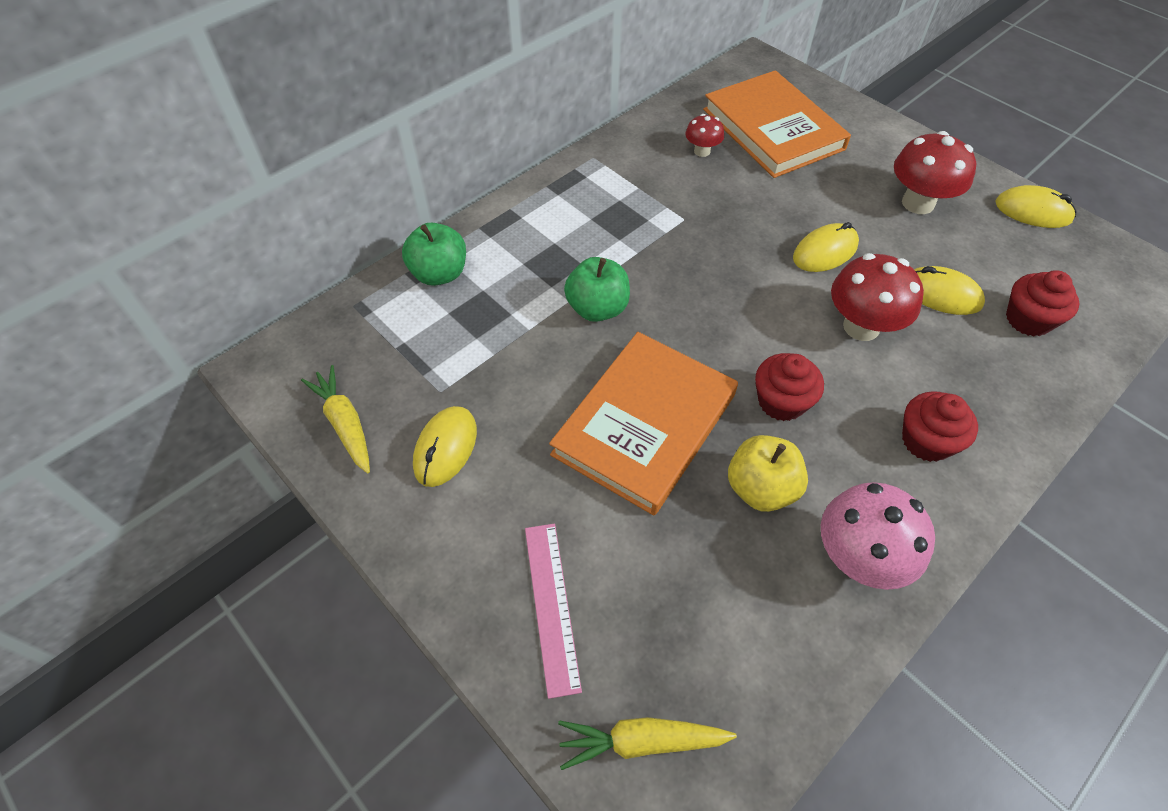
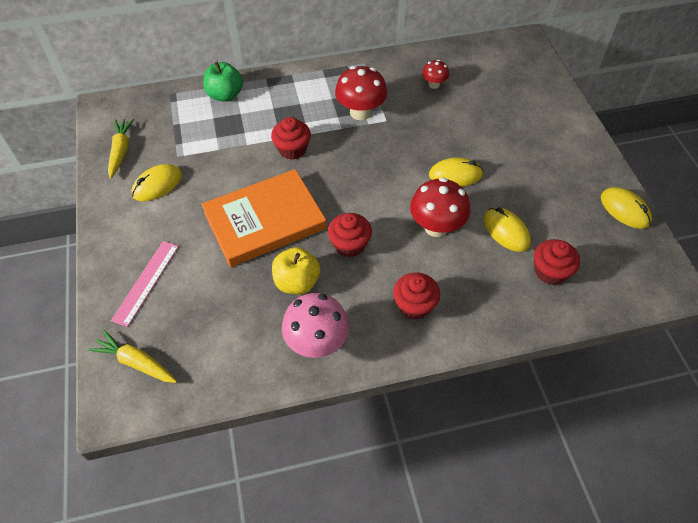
camera: 30 degrees right, 0 degrees up
green apple [564,257,630,322] -> red cupcake [271,117,311,160]
orange book [703,70,851,178] -> none
red mushroom [894,131,976,214] -> red mushroom moved to [335,66,387,120]

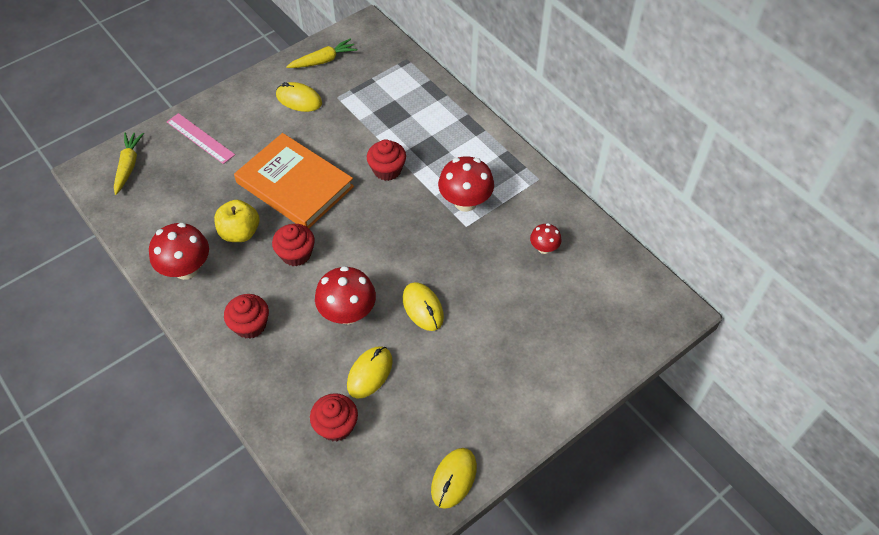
camera: 65 degrees right, 0 degrees up
pink ruler [111,241,179,327] -> pink ruler turned 45 degrees clockwise [167,113,235,164]
green apple [203,62,243,102] -> none
pink mushroom [282,293,349,358] -> red mushroom [149,223,209,280]

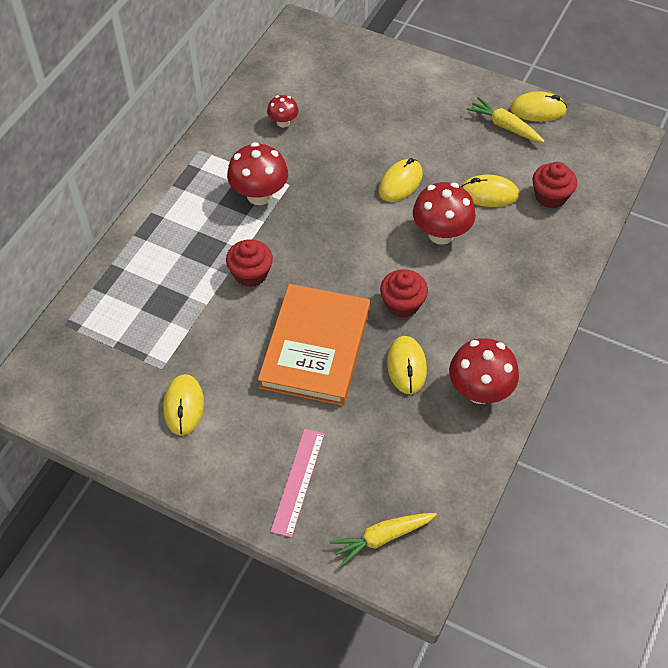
camera: 115 degrees left, 0 degrees up
yellow apple [214,200,259,242] -> yellow mouse [387,336,427,394]
red cupcake [224,294,269,339] -> none
yellow carrot [286,39,358,68] -> yellow carrot moved to [467,97,544,143]

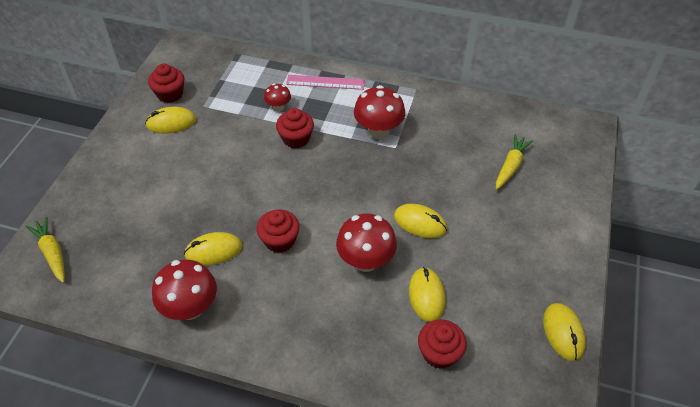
camera: 80 degrees right, 5 degrees down
orange book [258,284,370,406] -> none
red mushroom [267,95,298,127] -> red mushroom moved to [264,83,291,111]
pink ruler [270,429,325,538] -> pink ruler moved to [286,75,365,90]
yellow carrot [467,97,544,143] -> yellow carrot moved to [496,134,533,190]
none -> red cupcake [148,64,184,103]

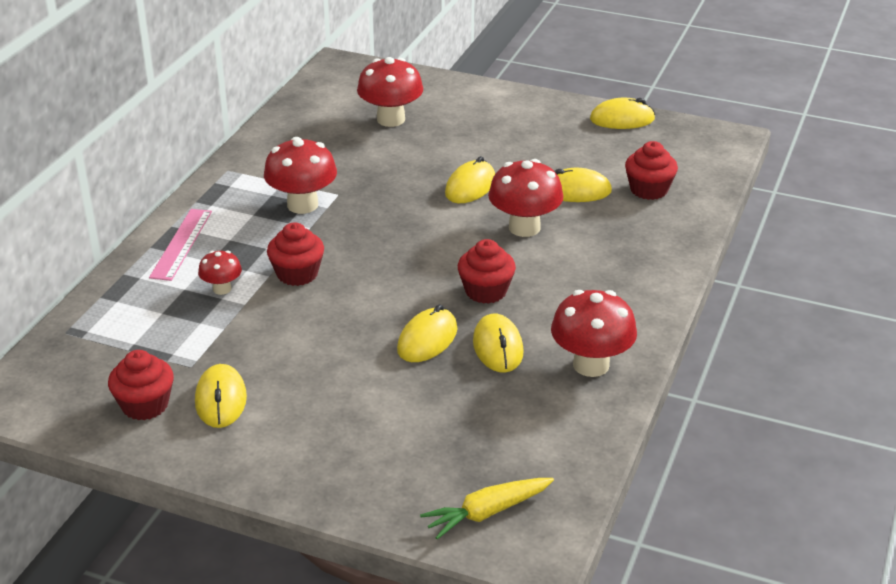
camera: 85 degrees left, 15 degrees down
yellow carrot [496,134,533,190] -> red mushroom [357,57,423,127]
none -> yellow mouse [397,304,458,362]

